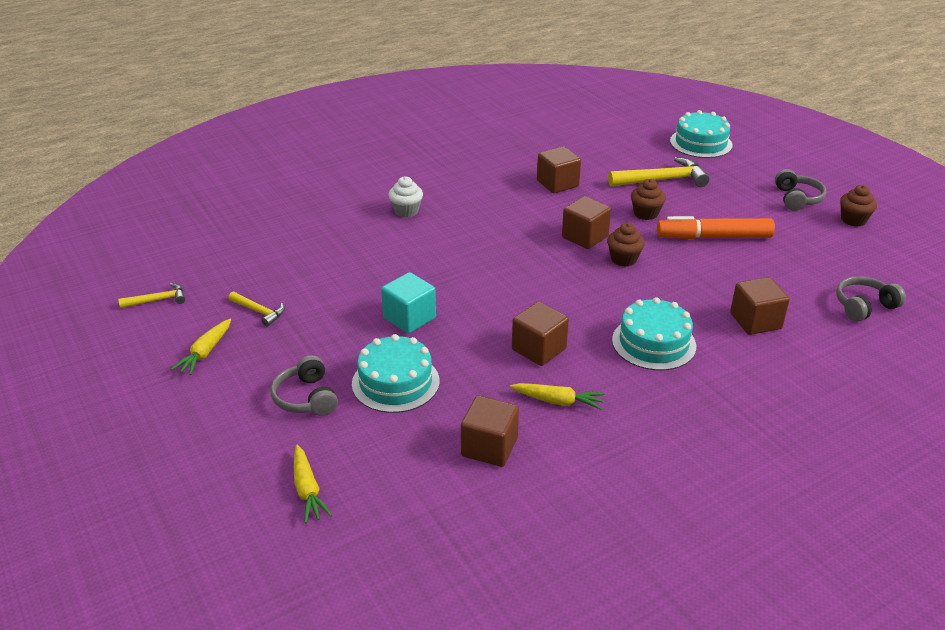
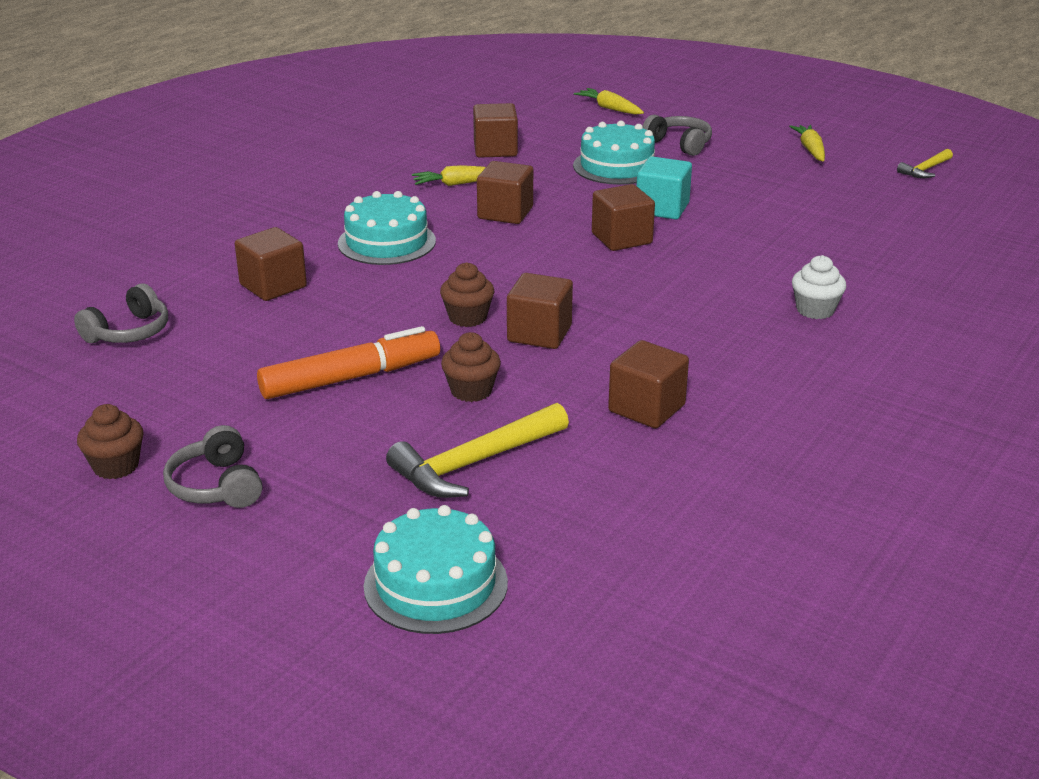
camera: 155 degrees right, 5 degrees down
yellow hammer [228,292,285,327] -> none
none -> brown cube [592,184,655,251]

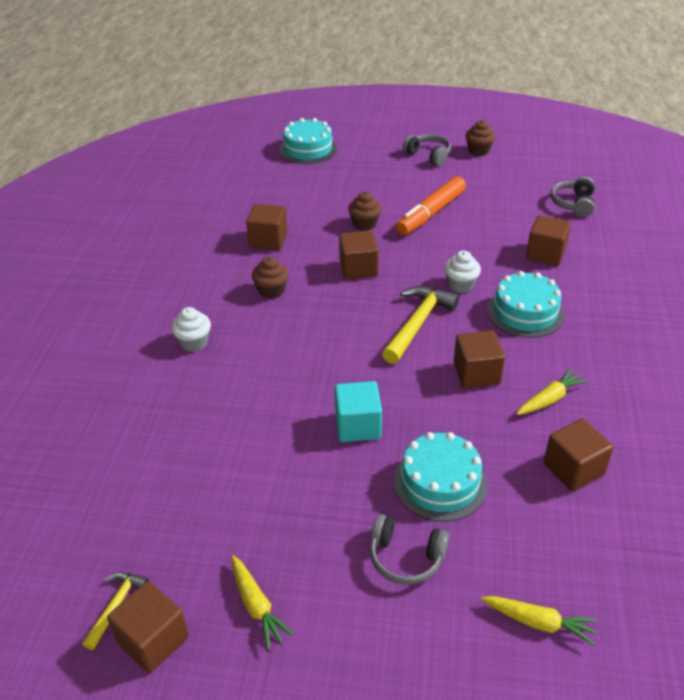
camera: 155 degrees right, 10 degrees up
yellow hammer [386,403,569,498] -> yellow hammer moved to [382,286,459,364]
brown cupcake [440,262,494,327] -> brown cupcake moved to [252,256,289,299]
brown cube [592,184,655,251] -> brown cube moved to [107,581,189,673]
none -> white cupcake [444,250,481,293]

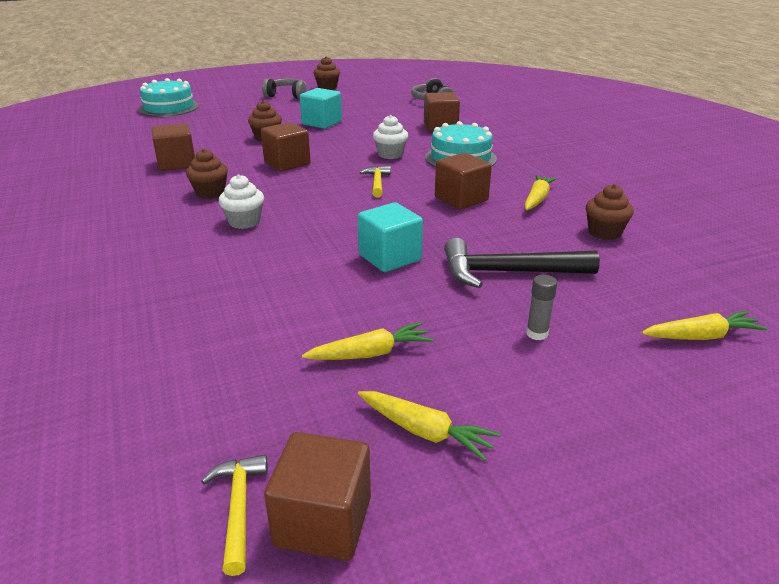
camera: 30 degrees left, 10 degrees down
white cupcake [171,307,211,352] -> white cupcake moved to [219,174,264,229]
grey headphones [370,514,449,585] -> grey glue stick [526,275,557,340]
yellow hammer [382,286,459,364] -> yellow hammer [360,166,391,197], size x0.54
turquoise cake [394,432,487,522] -> black hammer [444,238,600,288]
orange marker [396,176,466,235] -> turquoise cube [300,88,342,129]
brown cube [544,418,613,491] -> brown cupcake [586,184,634,240]
none -> yellow carrot [302,322,433,360]

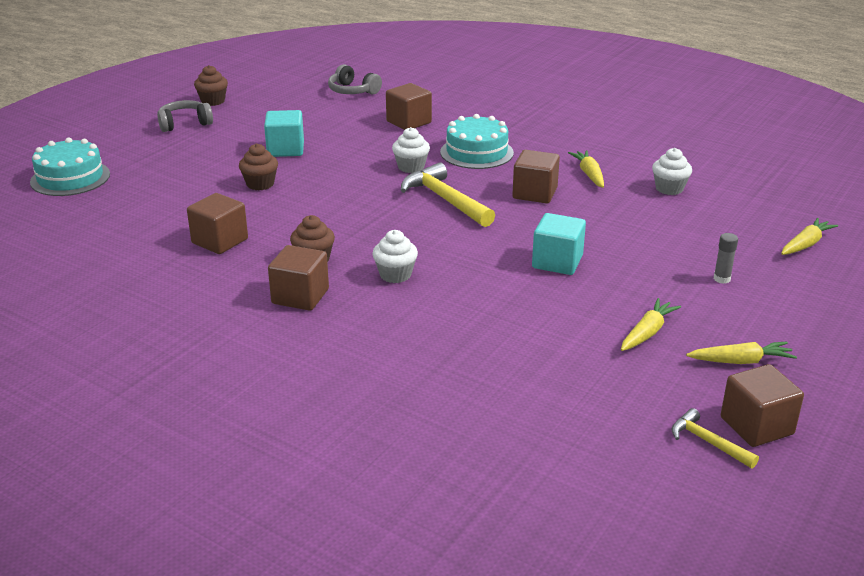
camera: 35 degrees left, 0 degrees up
brown cube [261,122,311,171] -> brown cube moved to [268,245,329,311]
yellow hammer [360,166,391,197] -> yellow hammer [401,162,495,227], size x1.84
black hammer [444,238,600,288] -> none
brown cupcake [586,184,634,240] -> white cupcake [652,148,692,195]

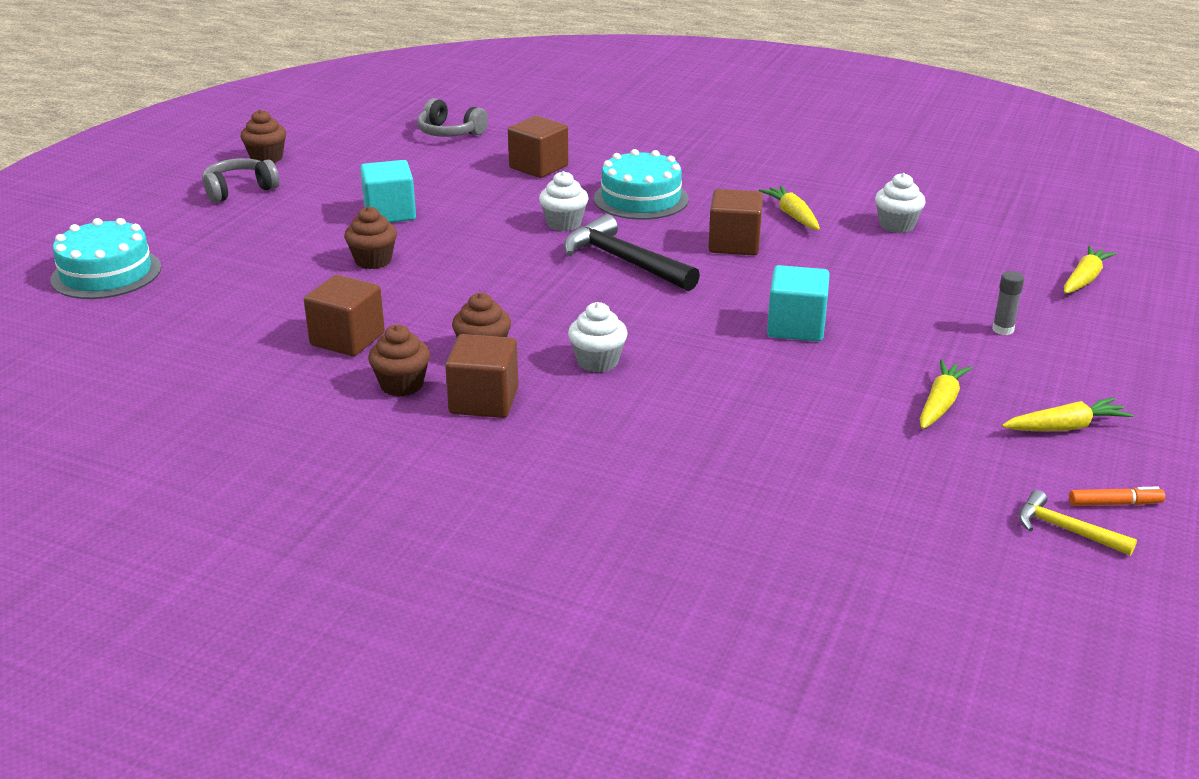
camera: 10 degrees left, 0 degrees up
yellow hammer [401,162,495,227] -> black hammer [564,214,700,291]
brown cube [721,364,804,447] -> orange marker [1069,487,1165,506]
none -> brown cupcake [368,325,430,397]

